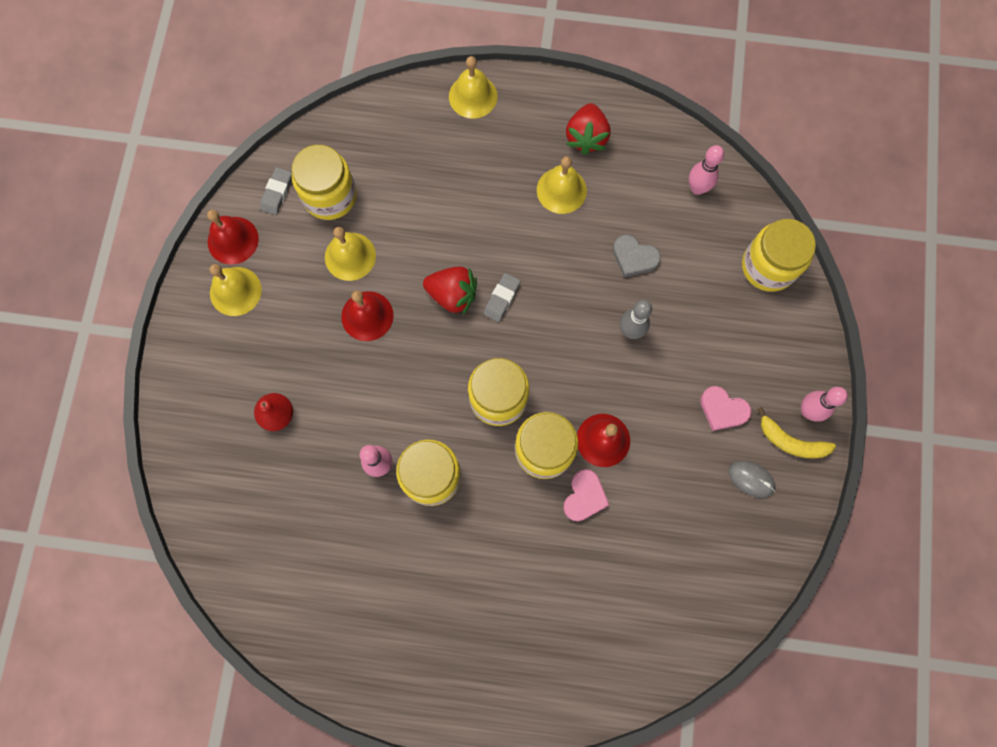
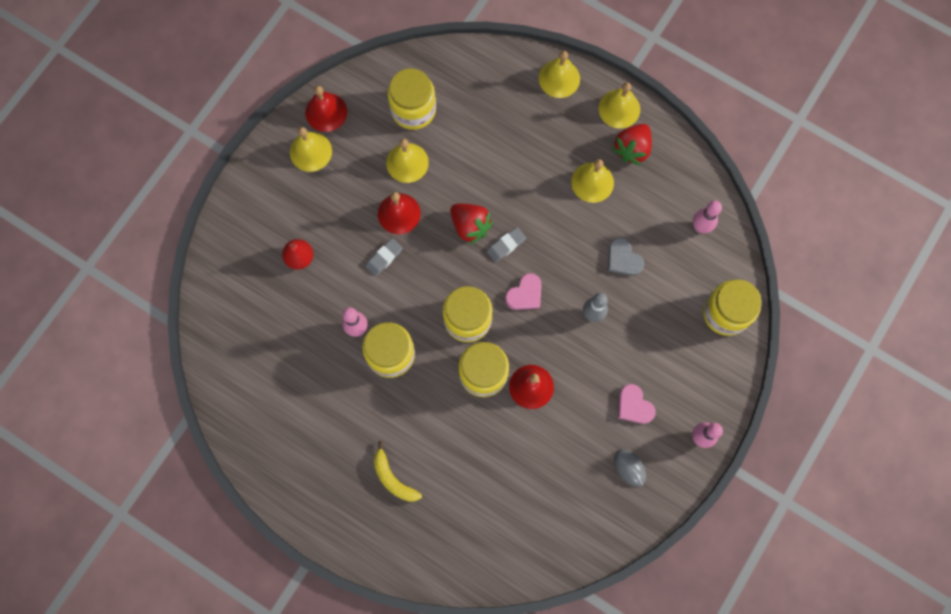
camera: 25 degrees right, 0 degrees up
grey eraser [260,167,292,215] -> grey eraser moved to [365,238,403,276]
pink heart [563,469,609,521] -> pink heart moved to [505,273,542,310]
yellow banana [758,407,836,458] -> yellow banana moved to [374,441,422,502]
none -> yellow bell [598,82,640,129]

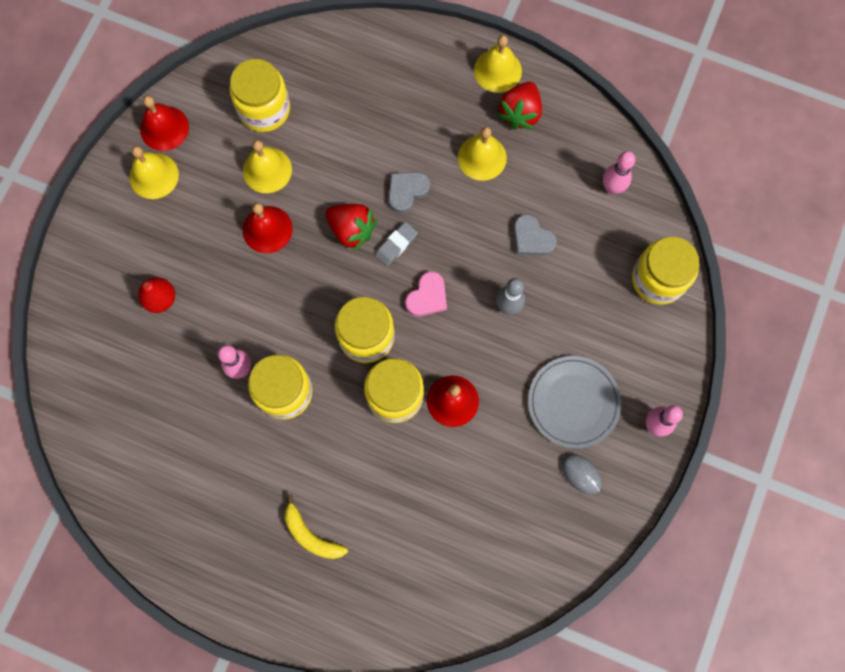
camera: 10 degrees left, 0 degrees up
grey eraser [365,238,403,276] -> none
yellow bell [539,51,580,98] -> none
pink heart [618,384,656,424] -> grey plate [528,356,622,449]
none -> grey heart [389,172,430,213]

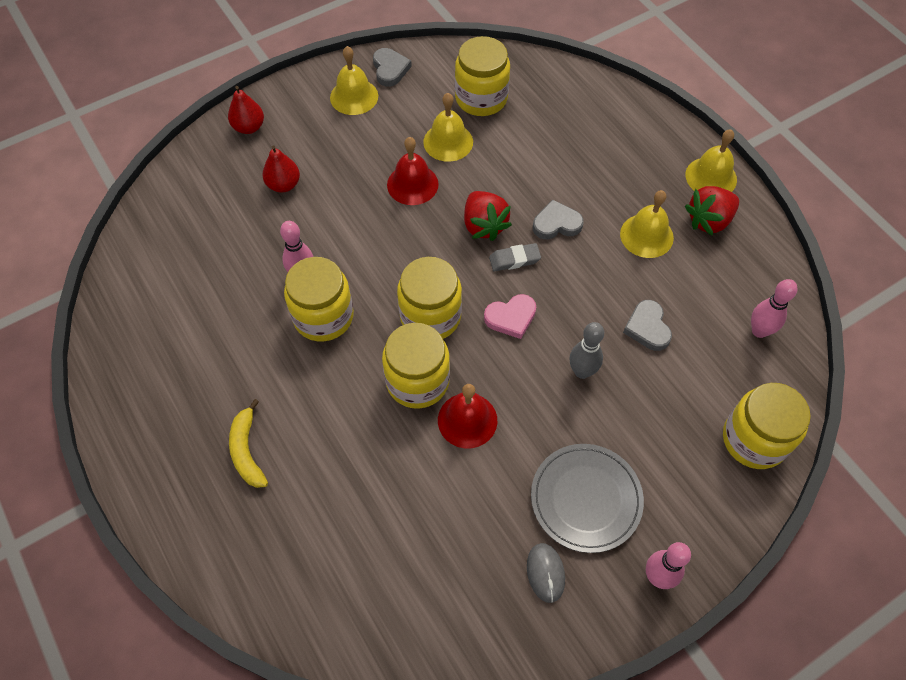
camera: 35 degrees right, 15 degrees down
red bell [140,96,189,151] -> grey heart [373,48,412,87]
none -> red pear [228,86,264,134]

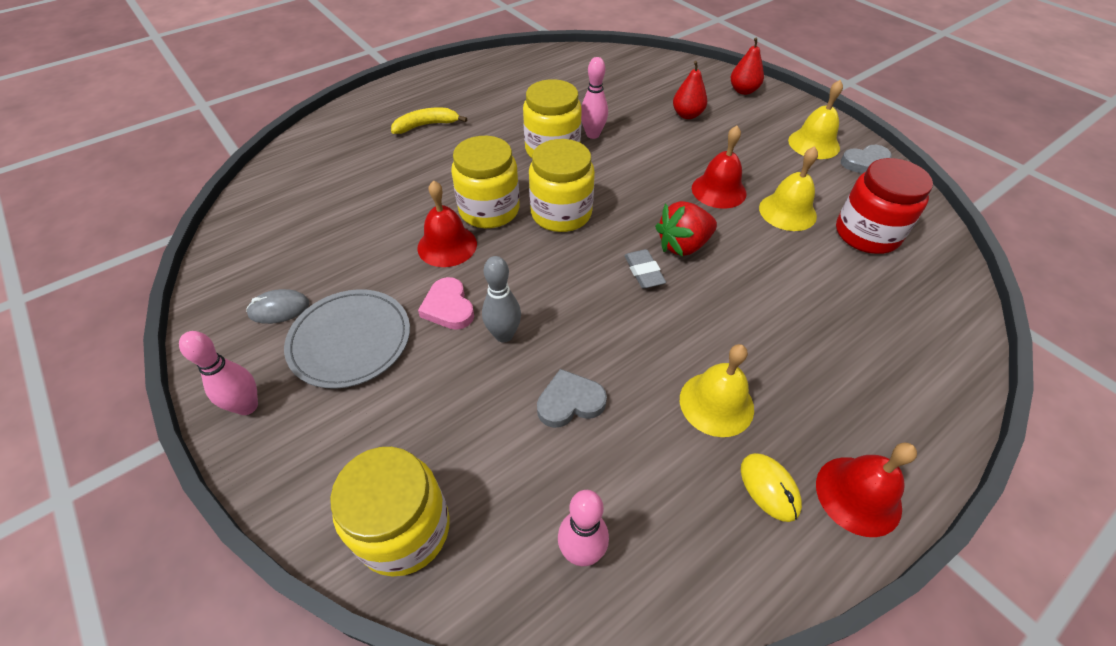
camera: 85 degrees right, 10 degrees down
yellow jar [455,36,510,116] -> red jar [836,158,933,254]
pink heart [484,294,536,339] -> pink heart moved to [418,277,474,330]
grey heart [533,200,584,239] -> none
yellow bell [685,129,737,192] -> red bell [816,442,917,537]
red strawberry [685,186,739,236] -> yellow mouse [741,453,802,522]

